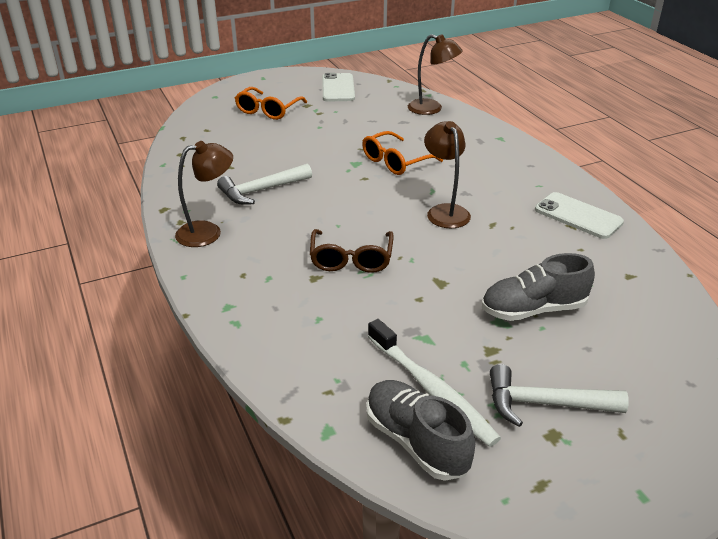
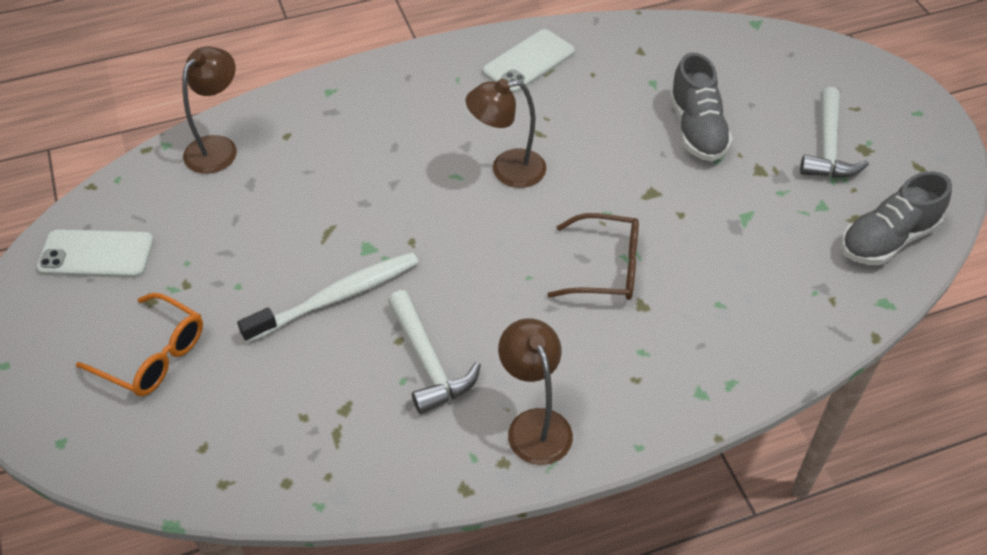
camera: 85 degrees left, 15 degrees up
orange glasses [362,131,443,175] -> none
white toothbrush [368,319,501,447] -> white toothbrush moved to [237,252,419,343]

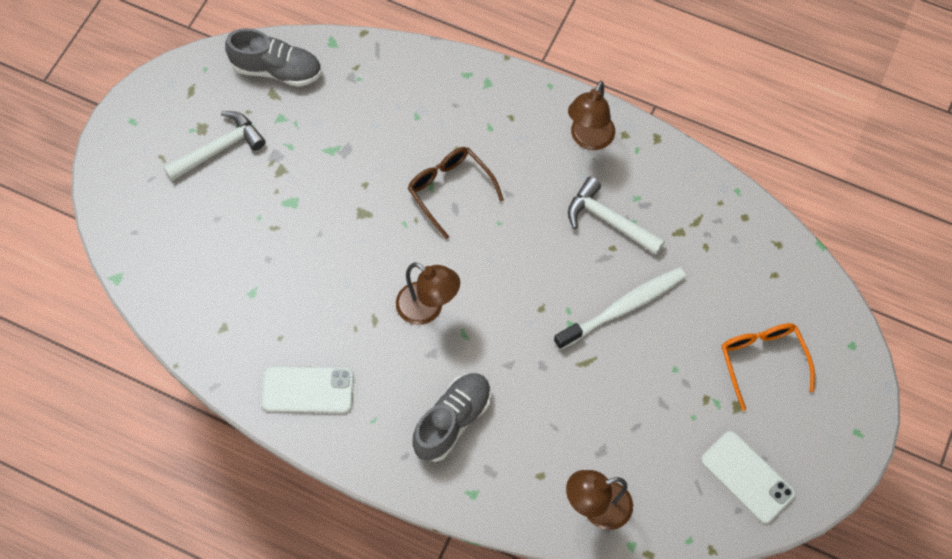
camera: 135 degrees left, 15 degrees up
white toothbrush [237,252,419,343] -> white toothbrush turned 135 degrees clockwise [554,267,686,350]
white hammer [388,290,481,414] -> white hammer turned 75 degrees counterclockwise [568,177,665,255]
grey shoe [669,53,733,162] -> grey shoe moved to [412,373,491,462]

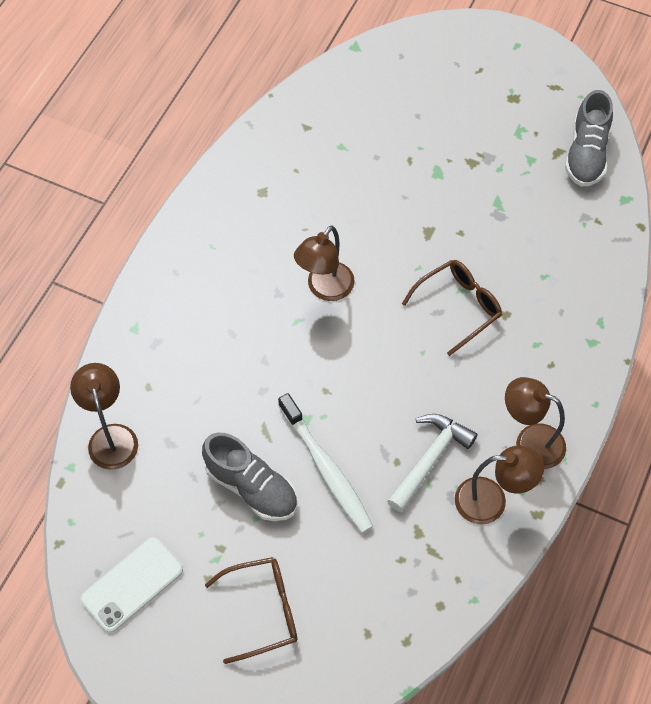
camera: 90 degrees right, 5 degrees down
white hammer [163,111,265,181] -> none
white phone [262,366,354,413] -> none
grey shoe [412,373,491,462] -> grey shoe moved to [202,432,297,521]
orange glasses [722,323,815,411] -> brown glasses [205,557,297,664]
none -> brown lamp [455,446,544,524]

